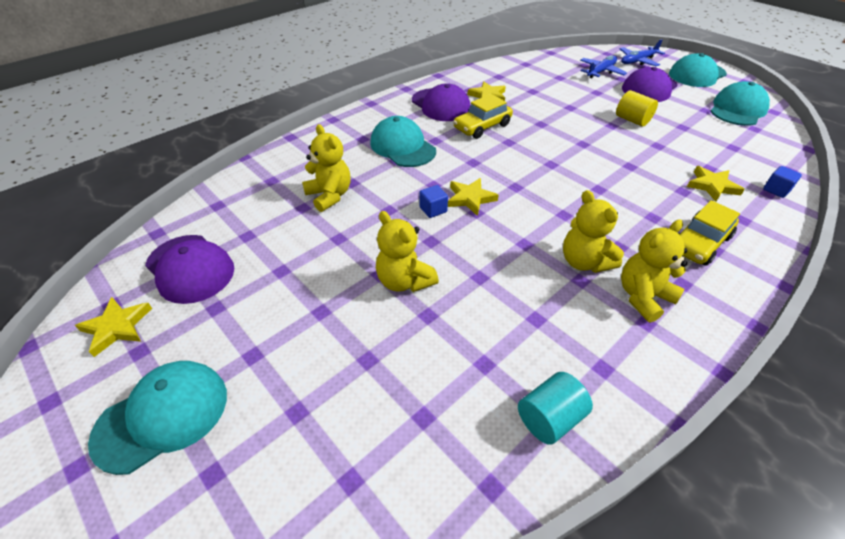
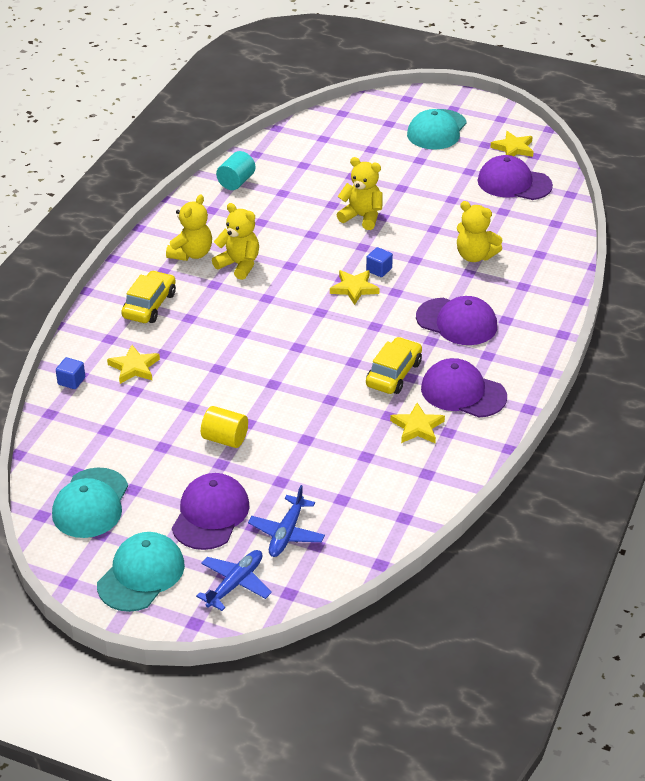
camera: 155 degrees right, 5 degrees down
turquoise cap [370,116,436,167] -> purple cap [416,296,497,345]

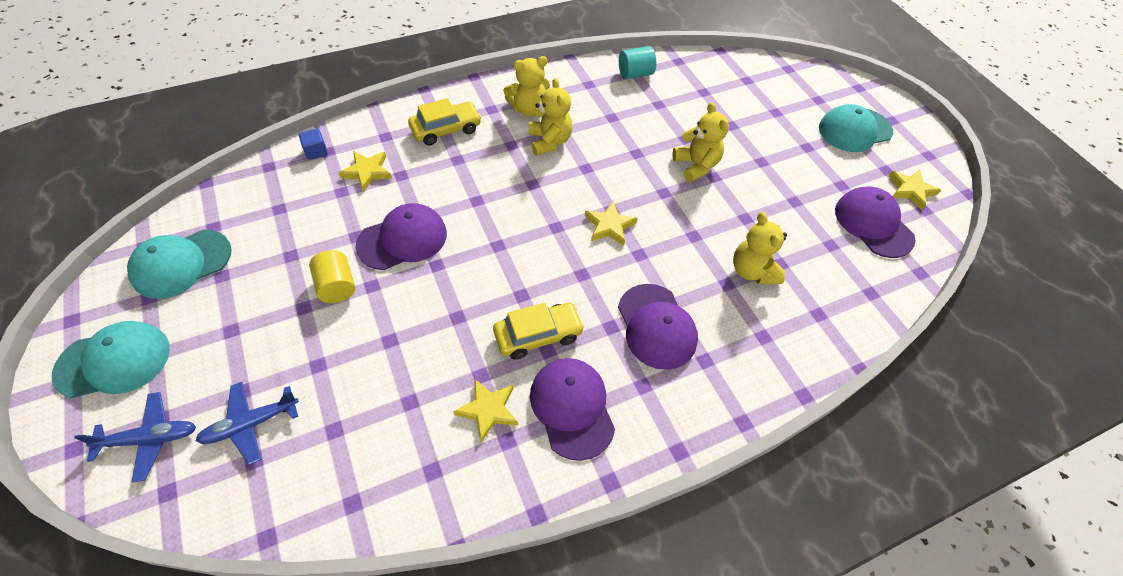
camera: 40 degrees right, 15 degrees up
purple cap [172,473,250,550] -> purple cap moved to [356,203,447,270]
blue cube [366,247,393,277] -> none

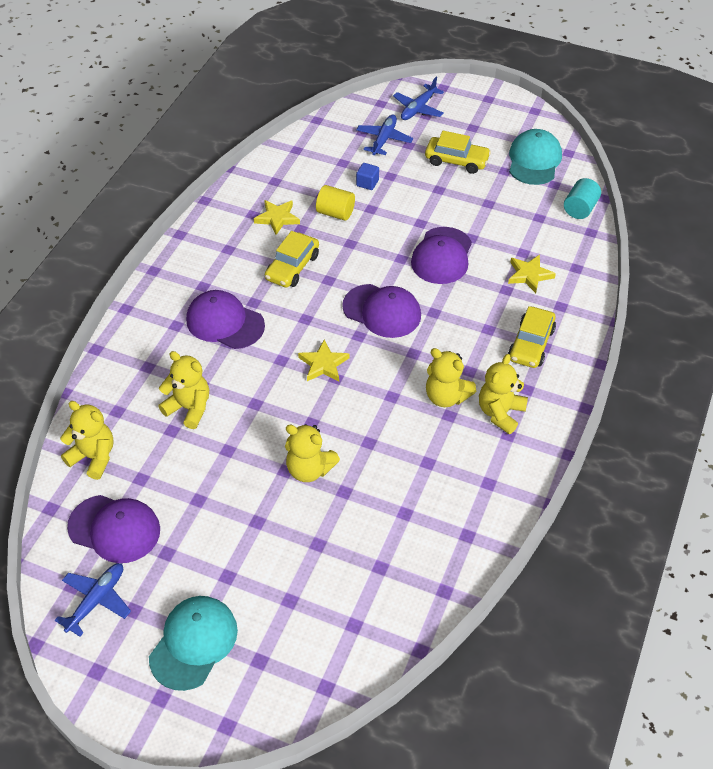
camera: 140 degrees right, 5 degrees down
turquoise cap [52,321,170,398] -> none
blue cube [299,129,328,160] -> blue cube moved to [356,163,379,190]
yellow cylinder [309,250,355,303] -> yellow cylinder moved to [316,185,355,221]
purple cap [530,358,615,461] -> purple cap moved to [342,284,421,338]
turquoise cylinder [619,46,656,79] -> turquoise cylinder moved to [564,178,601,219]
yellow star [888,170,941,210] -> blue plane [55,563,131,637]
none -> yellow teddy bear [60,401,113,480]
none -> yellow car [425,131,491,174]

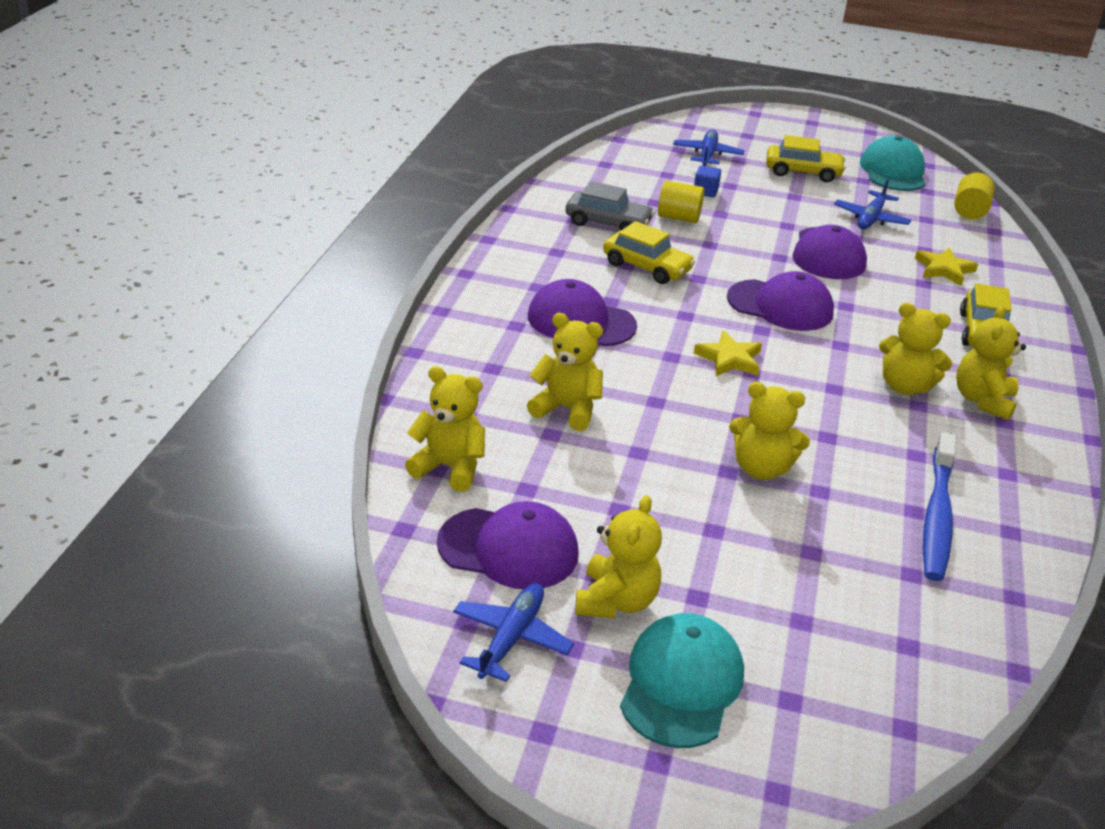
camera: 10 degrees left, 15 degrees down
yellow star [254,200,300,235] -> grey car [566,181,654,230]
yellow car [265,231,319,288] -> yellow car turned 75 degrees counterclockwise [603,221,695,284]
blue plane [393,77,444,120] -> blue plane moved to [834,179,911,229]
turquoise cylinder [564,178,601,219] -> yellow cylinder [954,173,994,219]
none -> yellow teddy bear [575,495,662,618]
none -> blue toothbrush [923,432,956,581]

